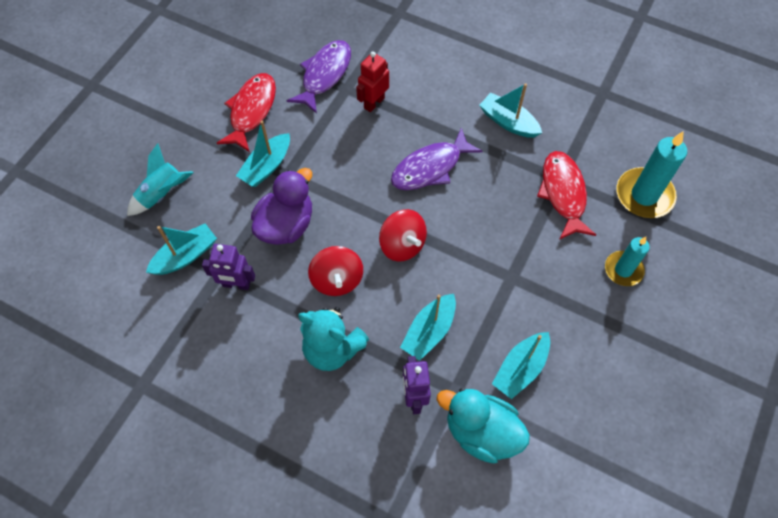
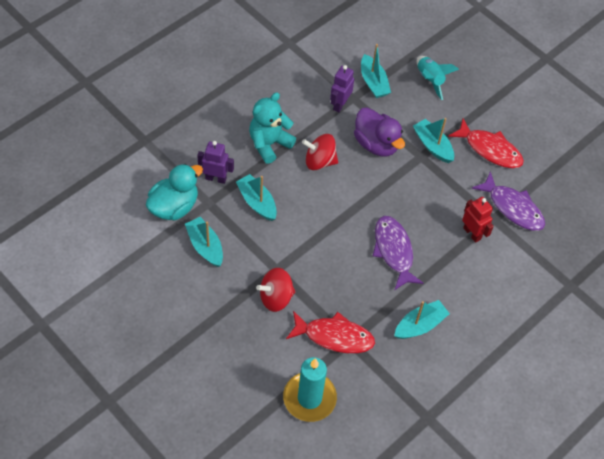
camera: 105 degrees right, 5 degrees down
red spinning top [379,209,427,262] -> red spinning top moved to [256,268,295,312]
turquoise candle [605,237,650,286] -> none

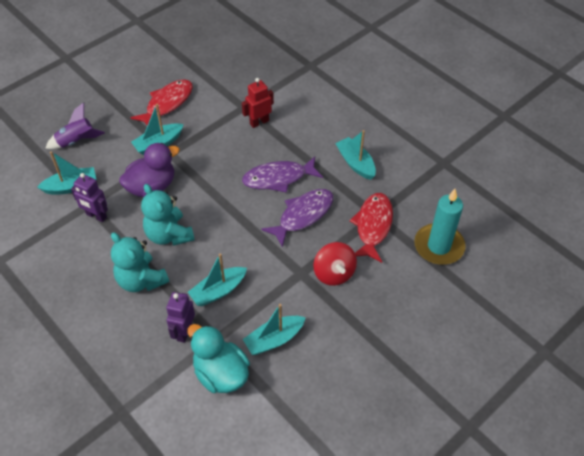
camera: 85 degrees left, 5 degrees down
red spinning top [302,134,338,170] -> turquoise teddy bear [141,184,195,246]
turquoise rocket [417,56,459,100] -> purple rocket [45,102,105,149]
purple fish [472,171,545,231] -> purple fish moved to [261,189,333,248]

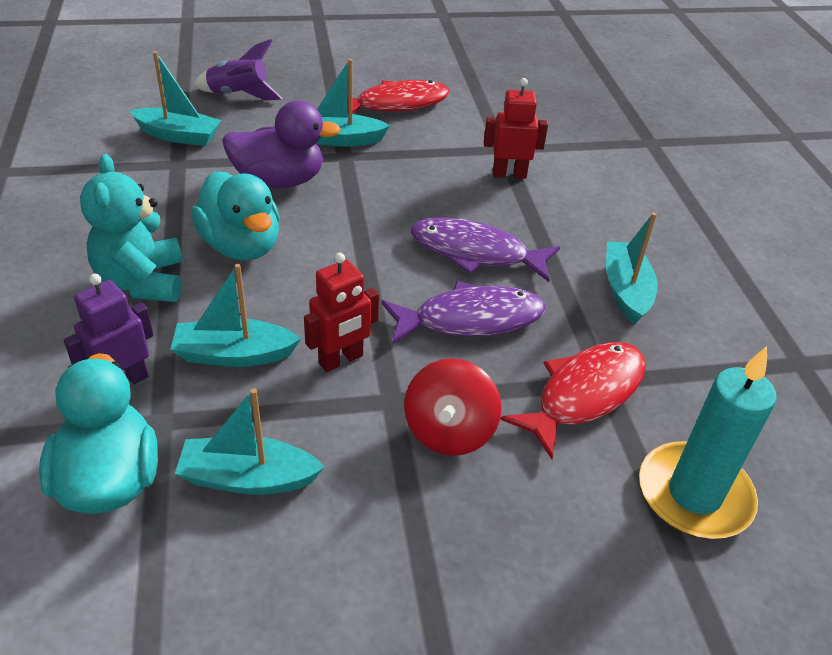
camera: 30 degrees right, 10 degrees down
purple robot [71,173,108,222] -> none
turquoise teddy bear [141,184,195,246] -> turquoise duck [191,171,280,261]
none -> red robot [304,252,379,372]

